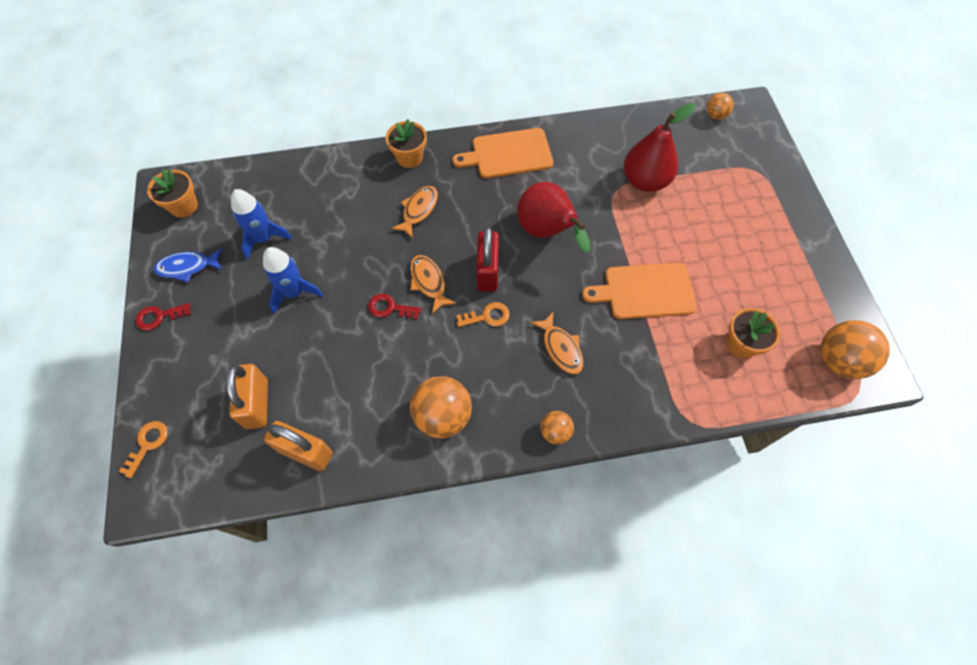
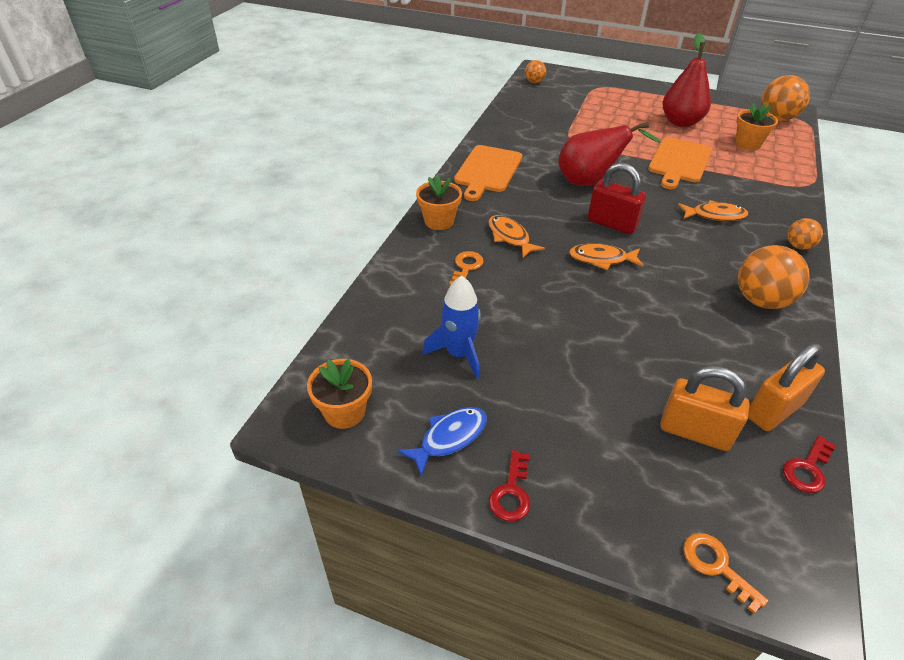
camera: 60 degrees left, 20 degrees down
blue fish [153,248,222,282] -> blue fish turned 150 degrees counterclockwise [397,407,487,476]
blue rocket [263,247,323,314] -> none
red key [368,293,421,319] -> red key moved to [783,435,836,493]
orange key [456,302,510,327] -> orange key moved to [449,251,484,286]
red pear [624,103,695,192] -> red pear moved to [662,33,711,127]

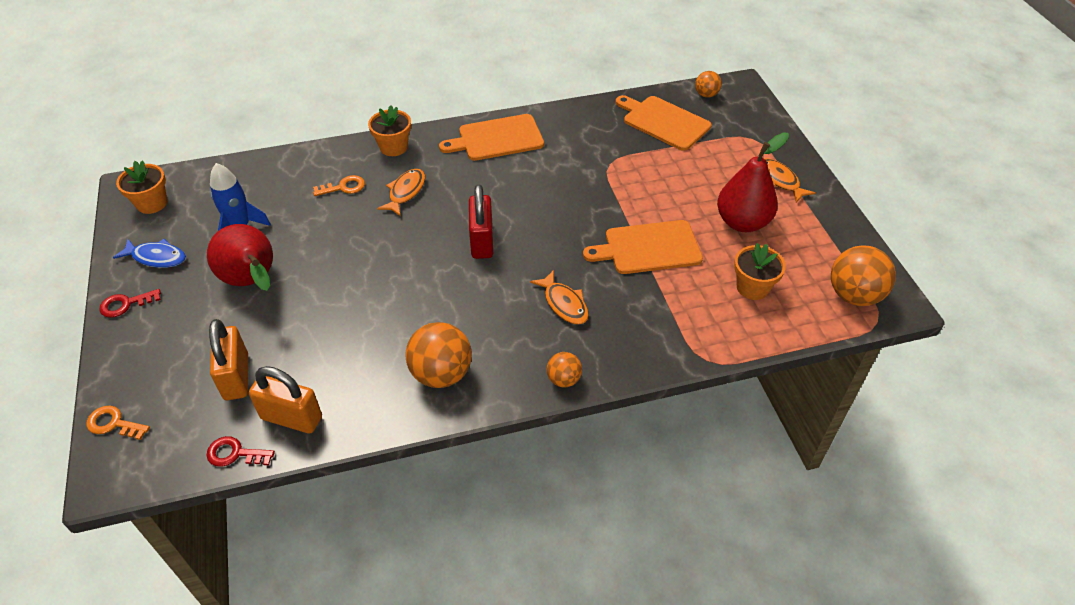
camera: 55 degrees right, 5 degrees up
red pear [558,122,661,186] -> red pear moved to [207,224,273,291]
orange fish [569,243,644,270] -> orange fish moved to [765,158,816,203]
orange key [683,533,768,614] -> orange key turned 90 degrees counterclockwise [86,406,150,440]
none -> orange cutting board [616,95,712,151]

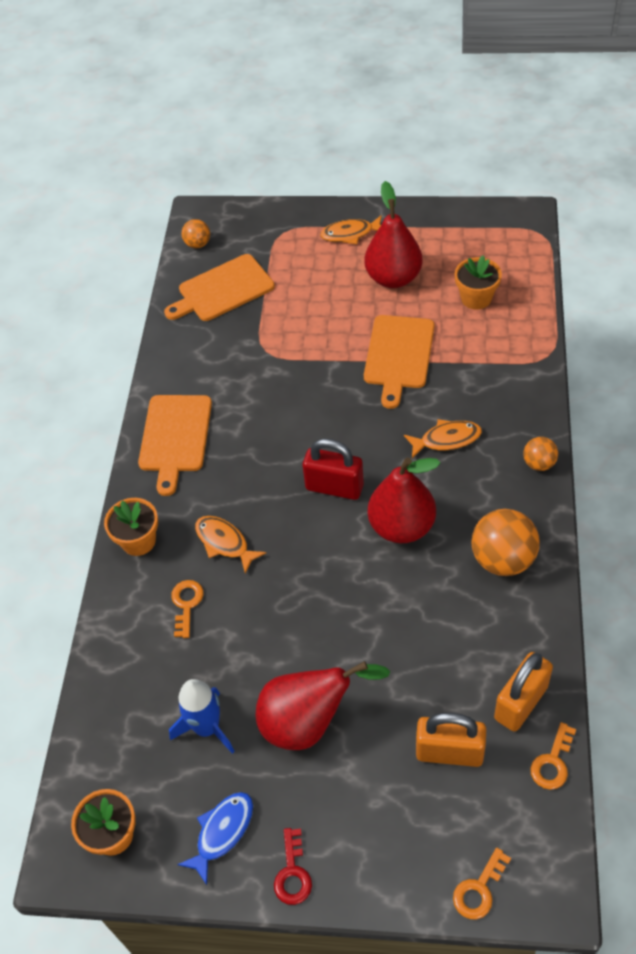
camera: 65 degrees left, 5 degrees up
red key [206,436,275,467] -> orange key [530,722,576,790]
orange ball [831,245,896,306] -> none
none -> red pear [368,457,440,543]

